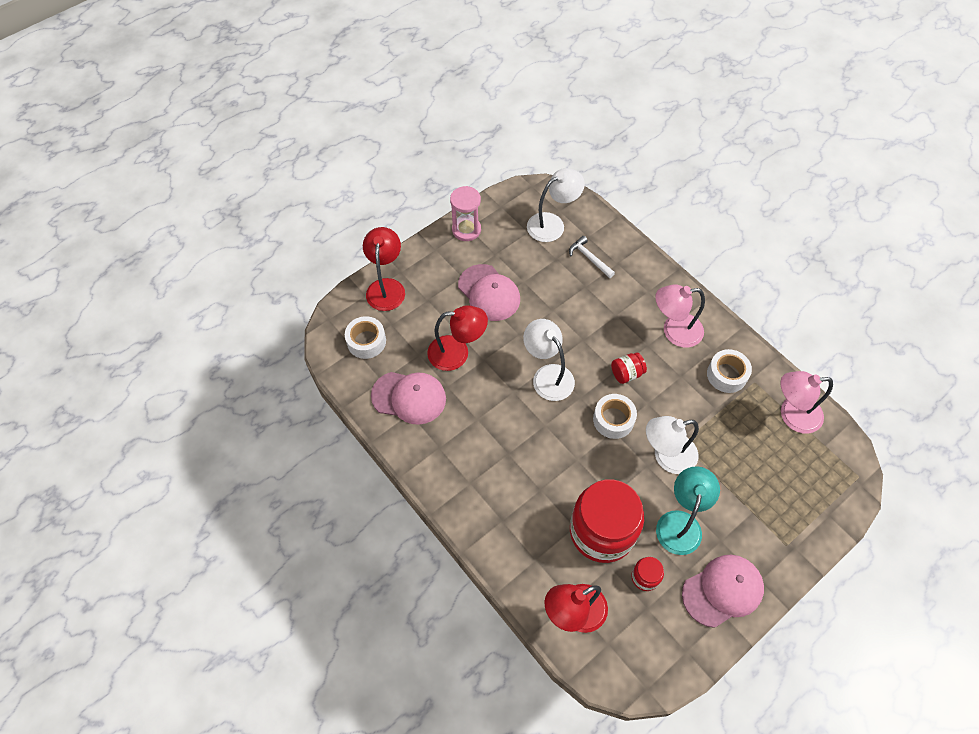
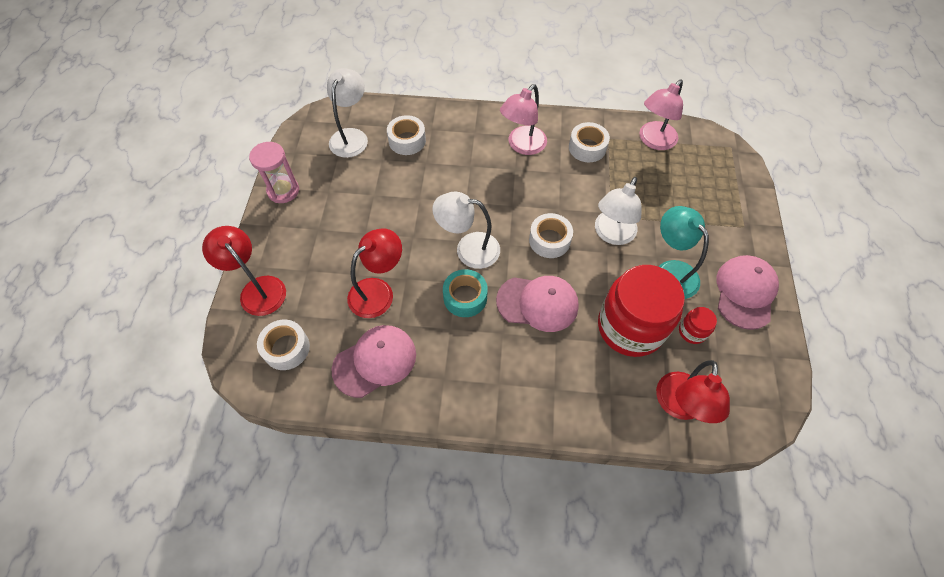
camera: 45 degrees left, 0 degrees up
pink cap [458,264,520,321] -> pink cap moved to [496,276,579,332]
white hammer [569,236,615,278] -> white tape [387,115,426,155]
red jar [611,352,647,384] -> none
none -> turquoise tape [443,269,488,317]

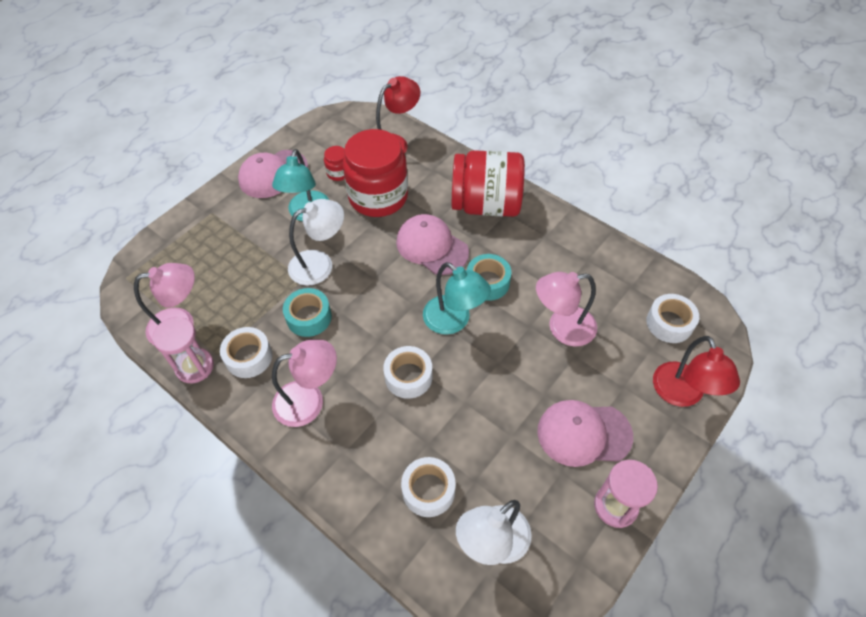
camera: 145 degrees left, 5 degrees down
pink cap [332,325,416,398] -> pink cap moved to [537,400,633,467]
red lamp [347,228,402,318] -> pink lamp [536,272,597,347]
white lamp [432,192,500,269] -> turquoise lamp [423,262,491,335]
white tape [529,213,573,258] -> white tape moved to [383,346,432,399]
none -> pink hourglass [152,316,214,383]
none -> turquoise tape [283,288,332,337]
none -> red jar [452,150,525,217]

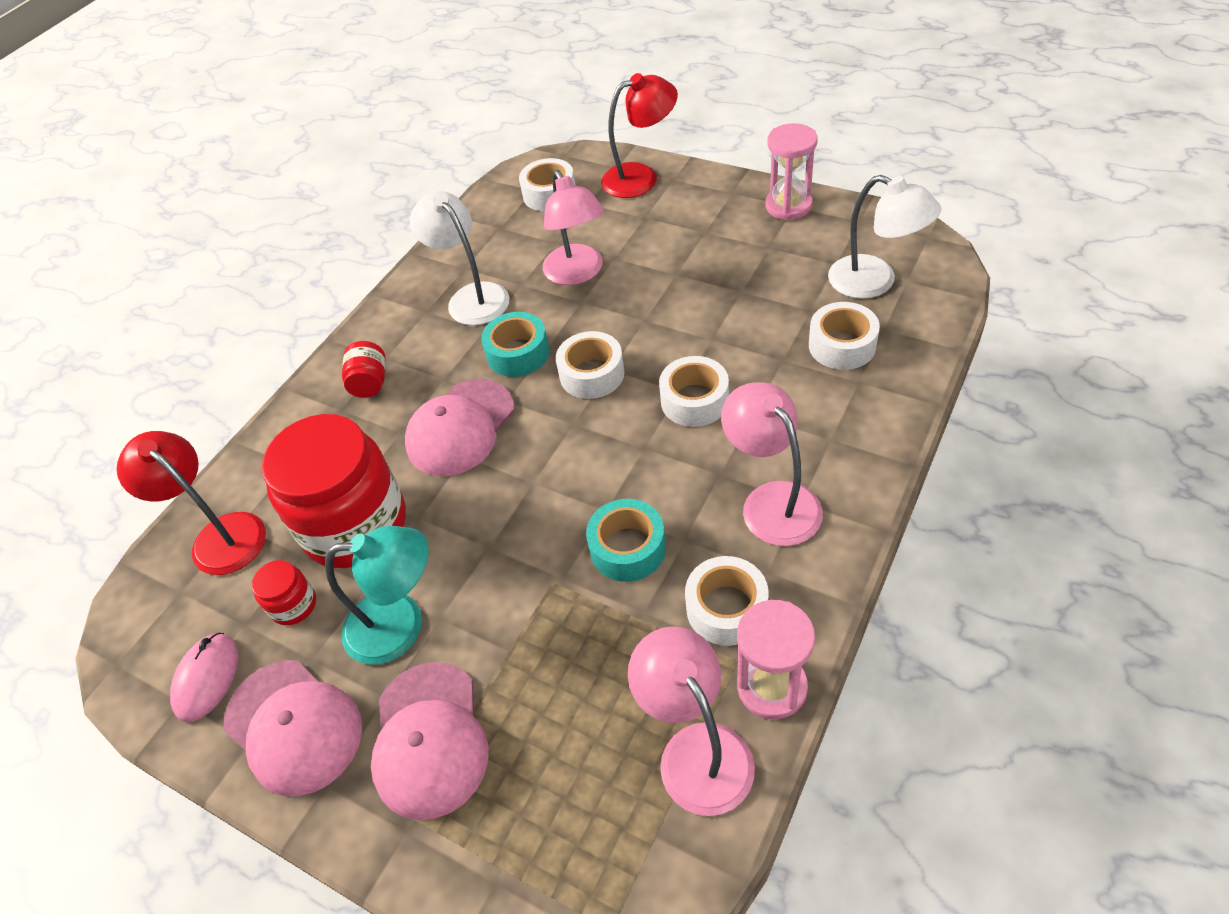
camera: 95 degrees left, 5 degrees down
white lamp [288,199,344,286] -> white lamp moved to [410,191,510,325]
turquoise lamp [423,262,491,335] -> white tape [556,331,624,399]
red jar [452,150,525,217] -> red jar [342,341,386,398], size x0.42
pink cap [537,400,633,467] -> pink cap moved to [371,662,489,820]
none -> pink mouse [170,633,238,722]

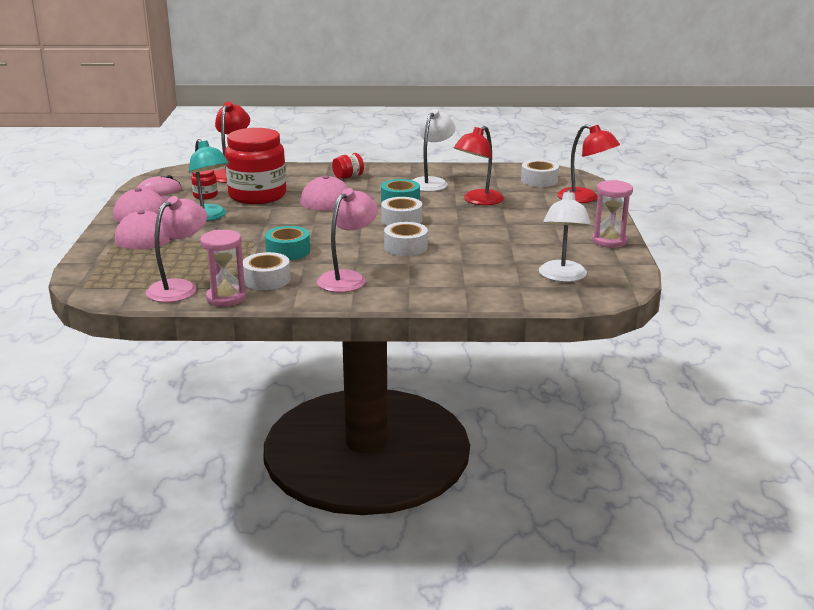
camera: 55 degrees right, 25 degrees down
pink lamp [542,170,604,285] -> red lamp [454,126,504,205]
white tape [809,302,880,370] -> none

